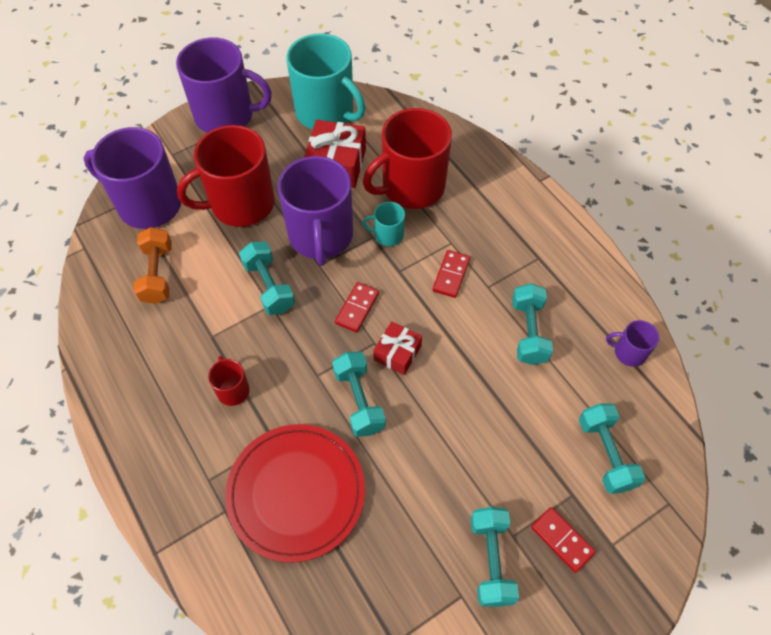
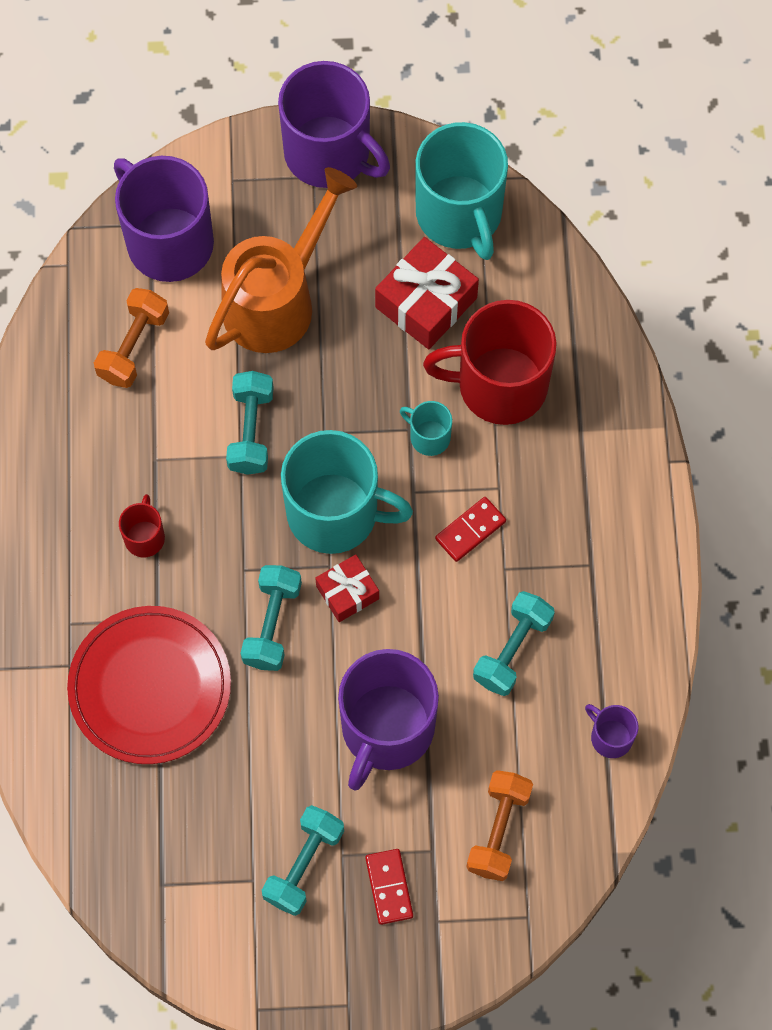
camera: 30 degrees right, 10 degrees up
red mug [177,125,275,227] -> orange watering can [205,167,357,353]
purple mug [278,156,353,266] -> purple mug moved to [338,649,439,791]
red domino [335,282,379,333] -> turquoise mug [281,430,413,554]
turquoise dumbbell [579,403,645,494] -> orange dumbbell [466,770,533,881]

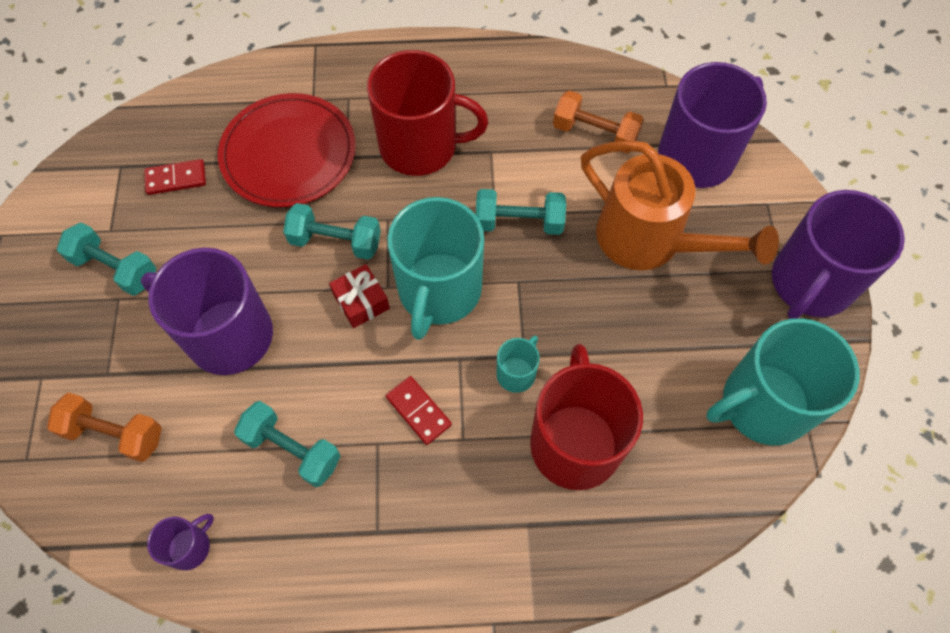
camera: 90 degrees right, 5 degrees down
red mug [119,494,165,557] -> red mug [367,50,488,176], size x2.23
red domino [365,849,413,925] -> red domino moved to [144,159,206,195]
red gift [375,237,479,349] -> none

